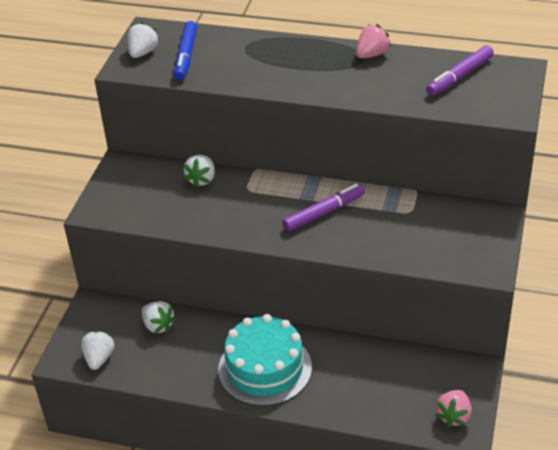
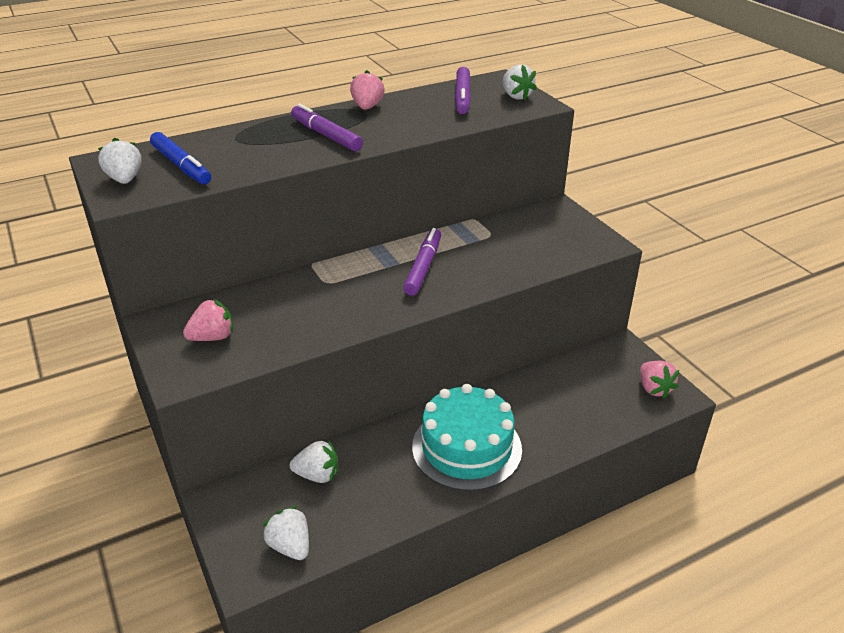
camera: 45 degrees left, 5 degrees down
white strawberry [183,155,215,188] -> white strawberry moved to [503,65,537,100]
none -> pink strawberry [183,299,233,341]
none -> purple marker [291,103,363,151]

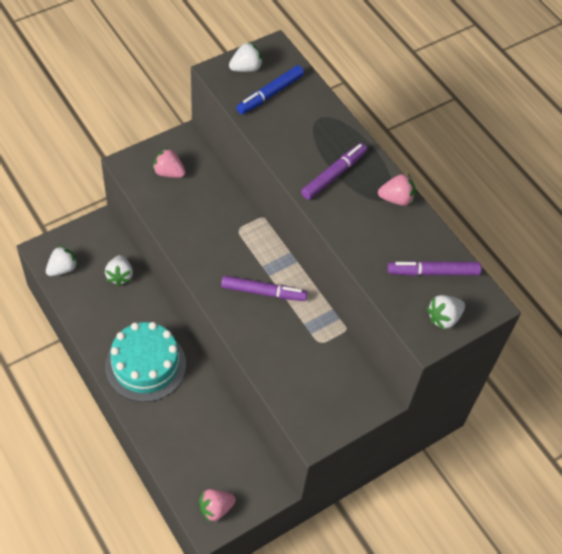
camera: 80 degrees right, 20 degrees up
pink strawberry [183,299,233,341] -> pink strawberry turned 150 degrees clockwise [152,148,186,178]

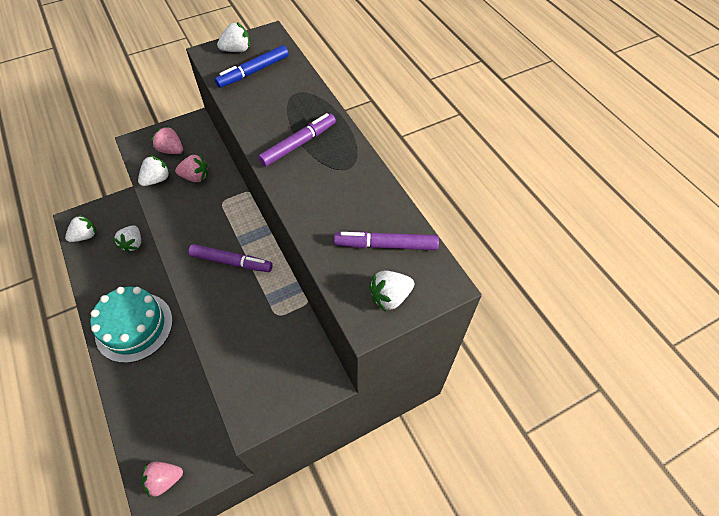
camera: 10 degrees right, 0 degrees up
pink strawberry [378,174,415,206] -> pink strawberry moved to [175,155,208,182]
none -> white strawberry [138,155,171,186]

